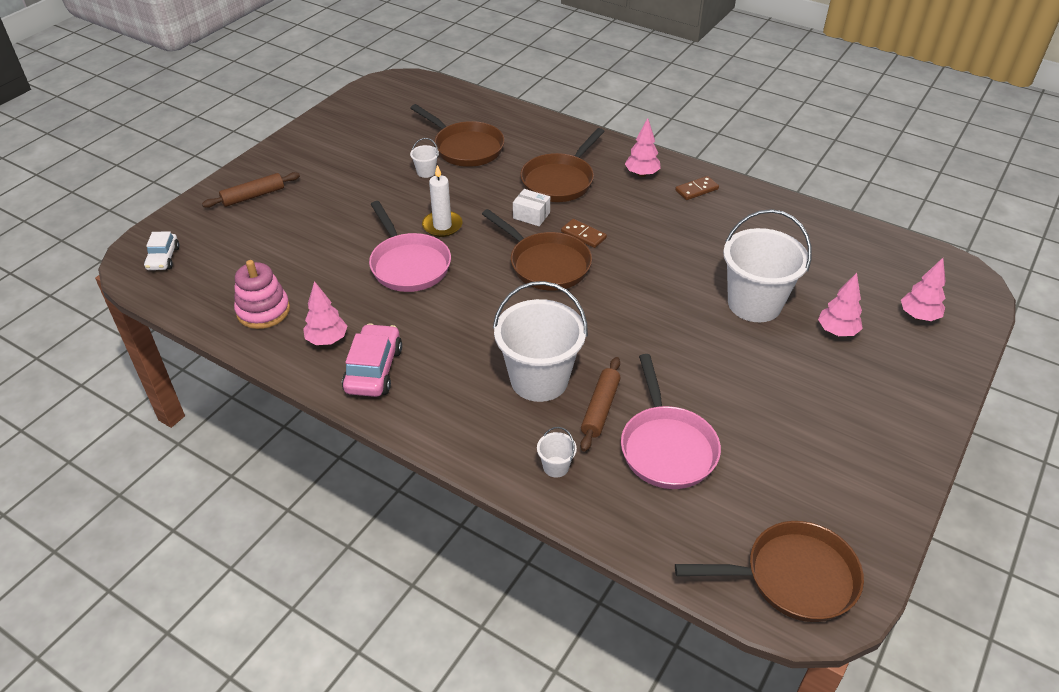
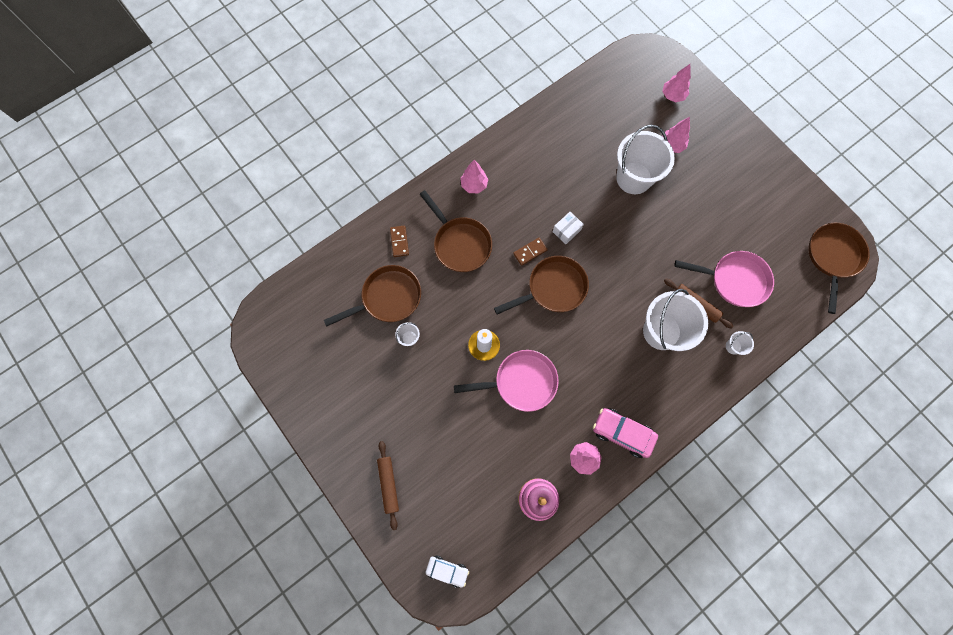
camera: 70 degrees left, 30 degrees up
white box [513,189,550,226] -> white box moved to [553,212,584,244]
brown domino [675,176,719,200] -> brown domino moved to [390,226,409,257]

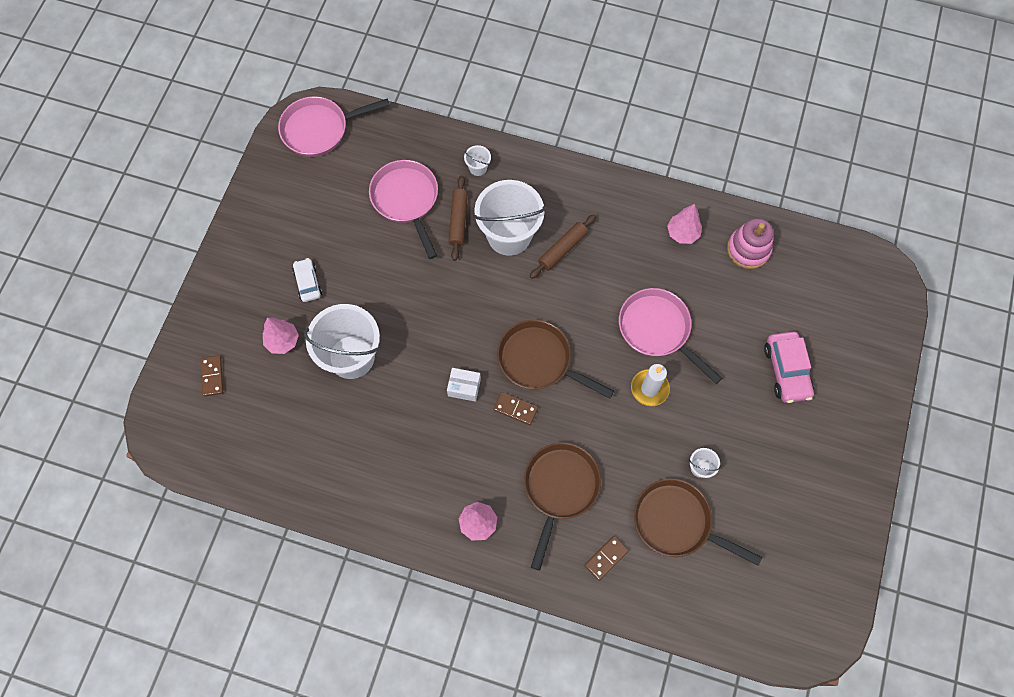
camera: 125 degrees left, 5 degrees down
brown rolling pin [377,441,399,530] -> brown rolling pin moved to [530,214,596,279]
white car [426,556,469,588] -> white car moved to [293,258,322,302]
pink car [593,408,658,458] -> pink car moved to [764,331,814,403]
pink tree [662,64,691,102] -> brown domino [200,355,223,397]
brown pan [808,223,870,314] -> pink pan [278,96,390,157]

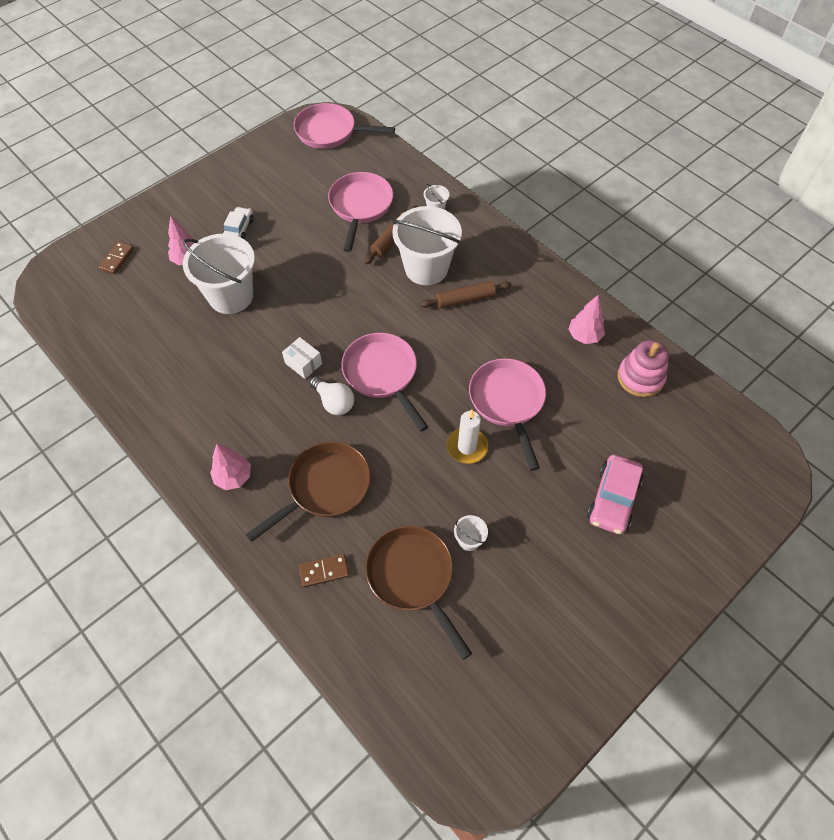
camera: 30 degrees right, 10 degrees down
brown domino [494,392,538,425] -> white light bulb [310,376,354,415]
brown pan [497,320,614,399] -> pink pan [341,333,428,431]

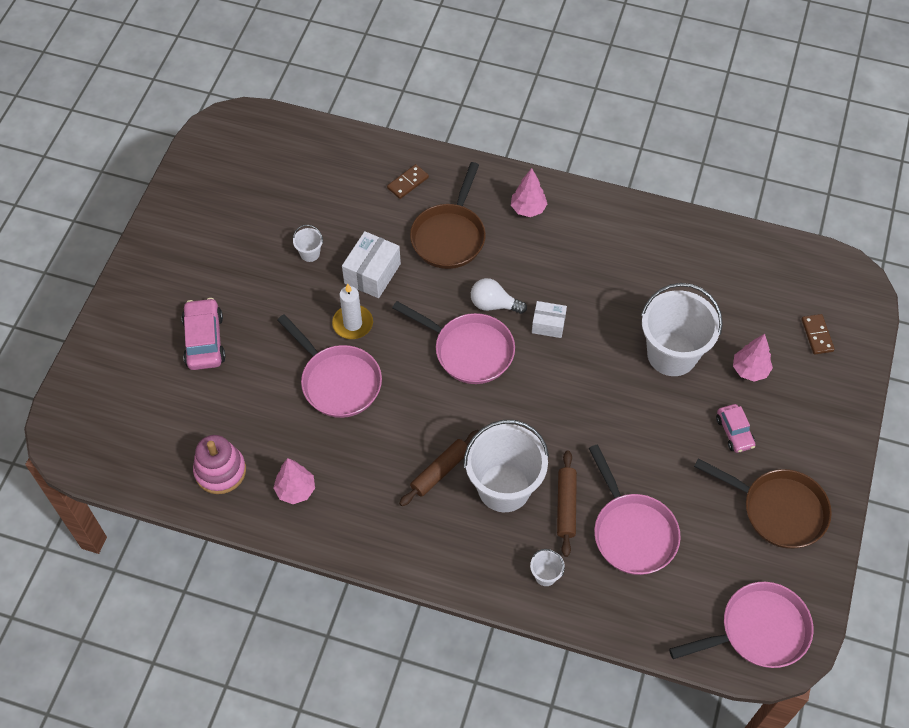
camera: 150 degrees right, 0 degrees up
white car [223,207,254,240] -> pink car [716,404,755,453]
brown pan [365,525,472,660] -> brown pan moved to [694,458,832,549]
none -> white box [342,231,401,298]

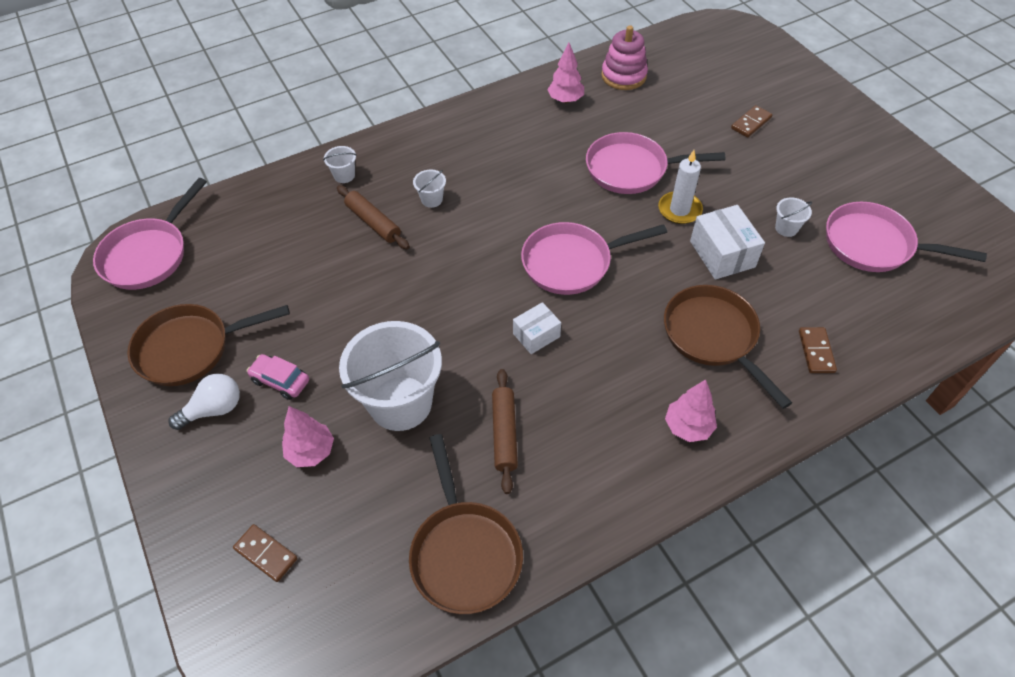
camera: 135 degrees right, 5 degrees down
pink car [181,298,226,370] -> brown domino [731,105,772,138]
brown rolling pin [399,430,479,506] -> brown rolling pin moved to [492,369,518,494]
white bucket [464,420,549,512] -> white bucket [413,170,446,208], size x0.41
white light bulb [471,278,527,314] -> white light bulb moved to [169,374,240,430]
pink pan [589,445,681,575] -> pink pan moved to [826,202,987,272]
none -> brown pan [409,434,523,614]

